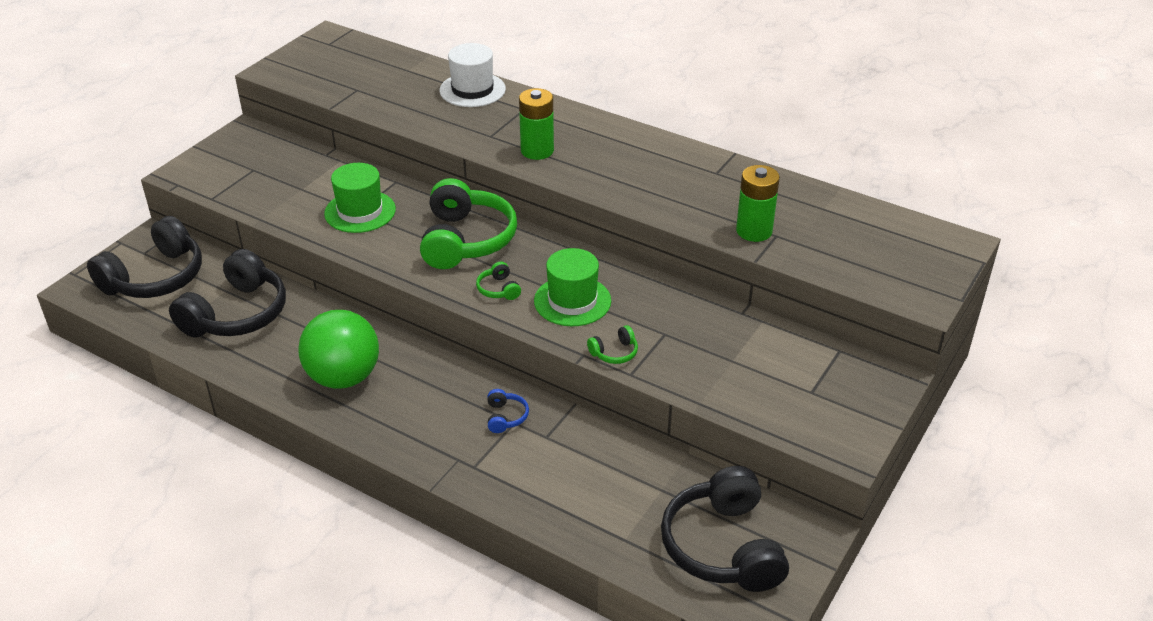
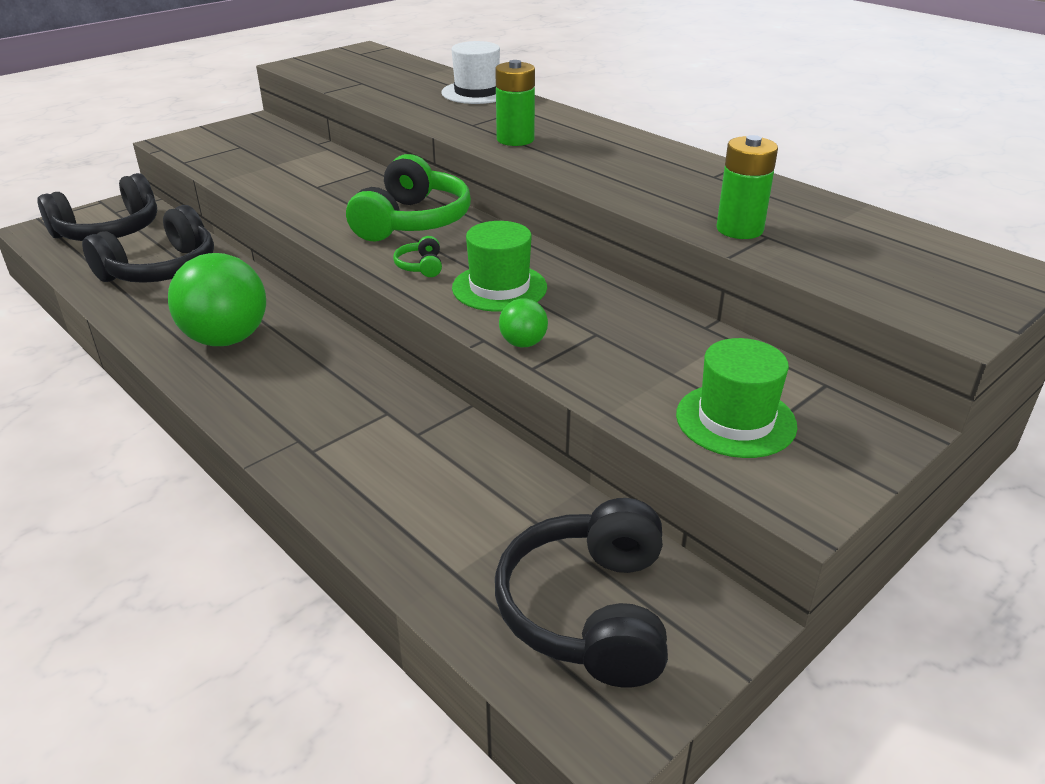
camera: 15 degrees right, 5 degrees down
green hat [324,163,396,233] -> green hat moved to [676,338,797,458]
blue headphones [487,389,529,433] -> none
green headphones [587,325,638,364] -> green ball [499,298,548,347]

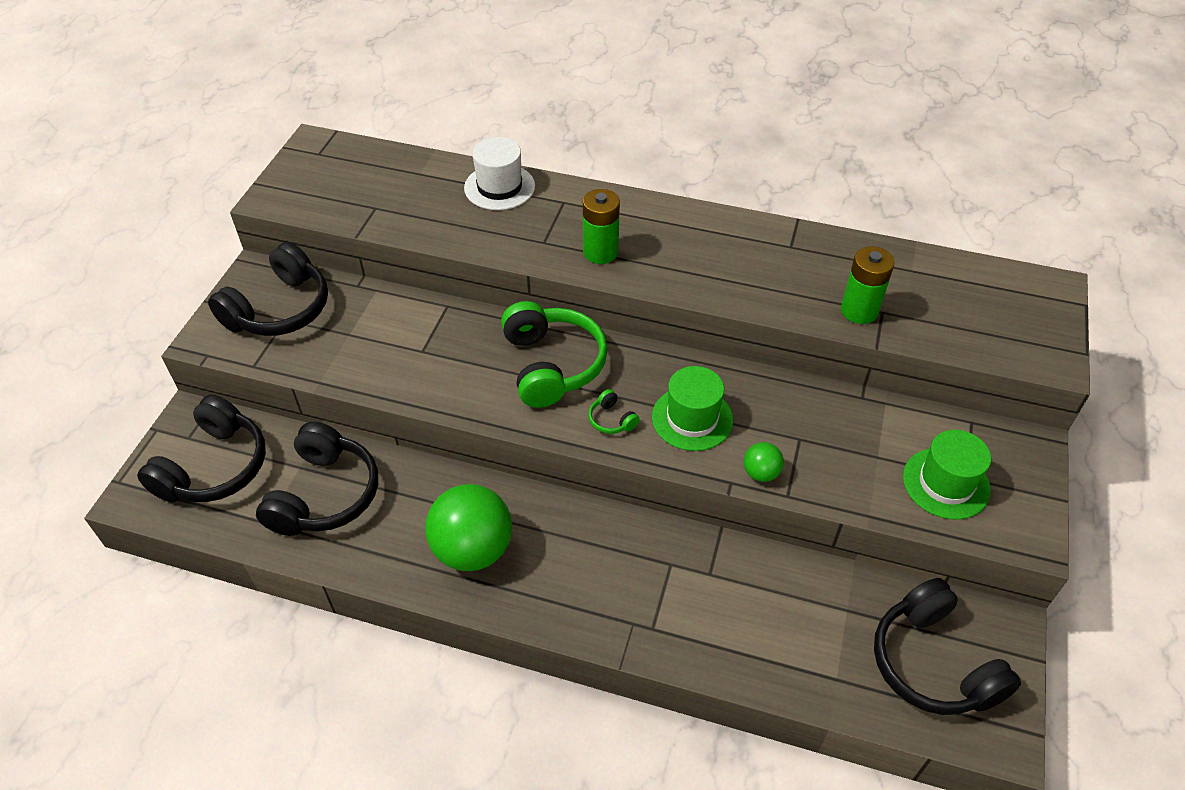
camera: 30 degrees left, 15 degrees up
none -> black headphones [208,242,328,336]

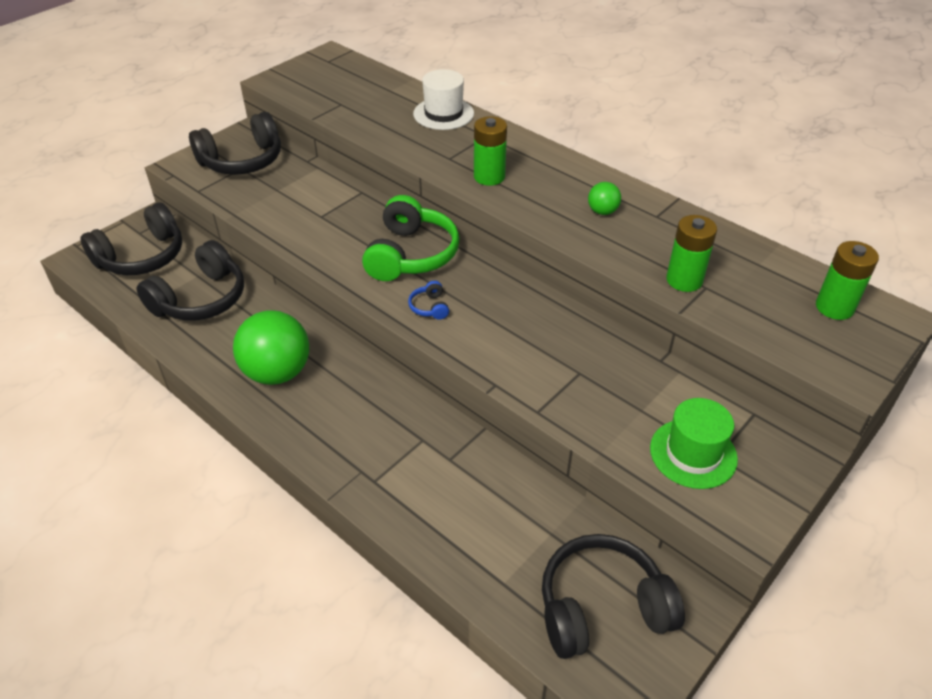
camera: 25 degrees right, 5 degrees down
green headphones [588,389,640,434] -> blue headphones [408,281,449,319]
green hat [652,366,733,451] -> none
green ball [744,442,784,482] -> green ball moved to [588,182,621,215]
black headphones [874,578,1021,715] -> black headphones turned 75 degrees clockwise [542,534,685,659]
none -> green battery [816,241,879,320]

